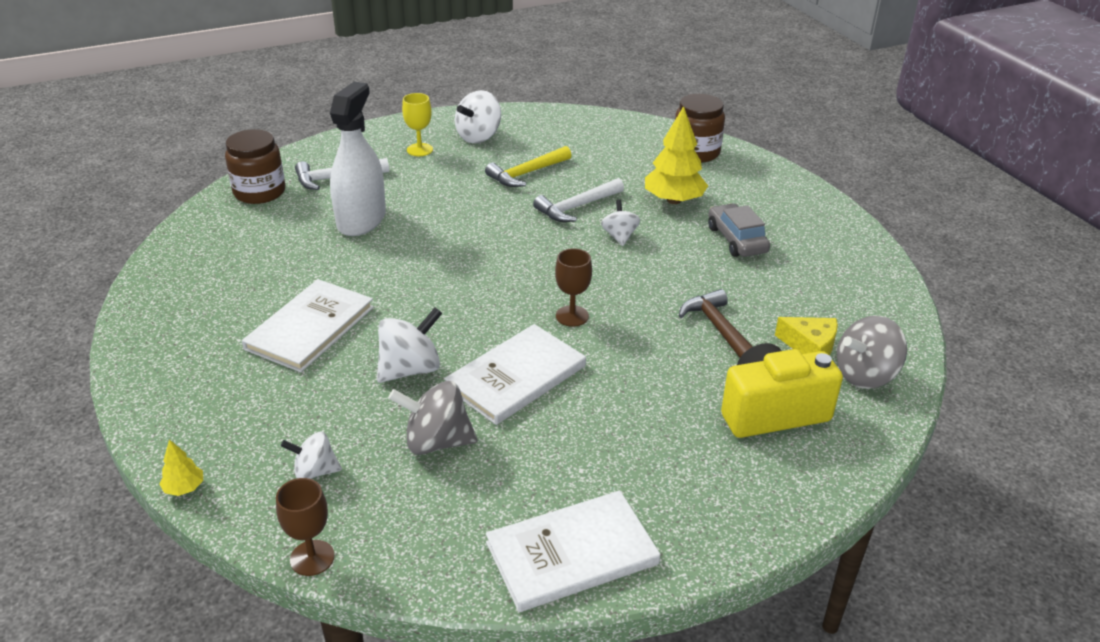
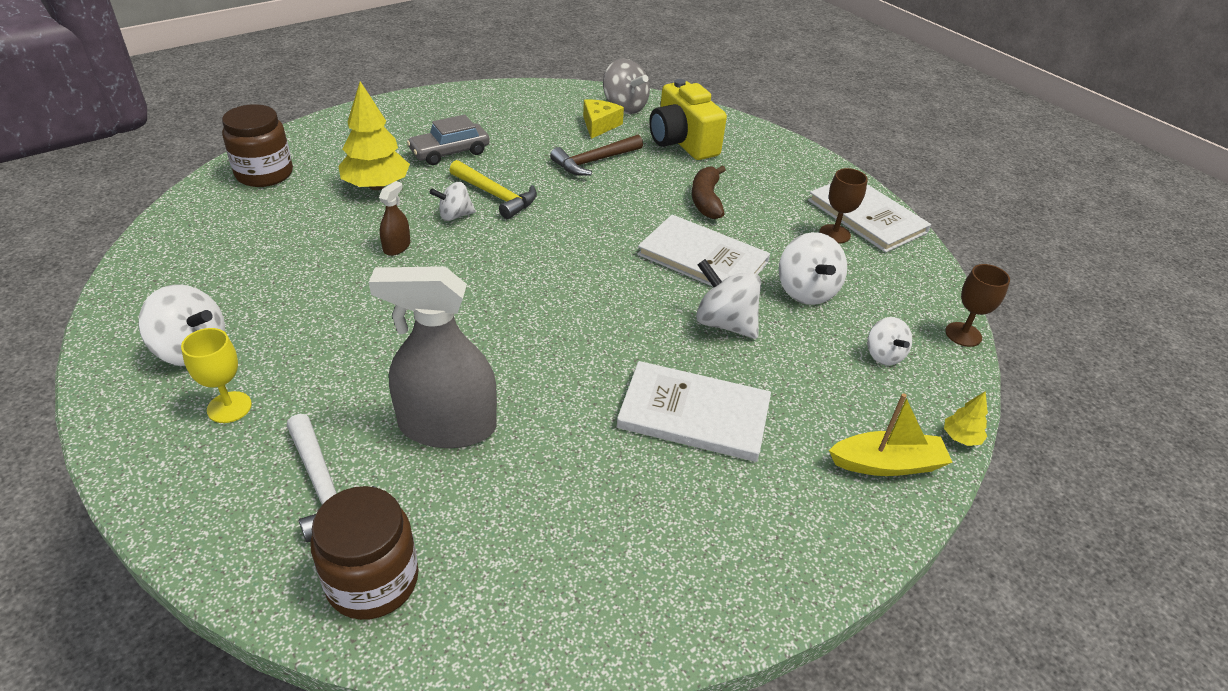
camera: 105 degrees left, 5 degrees up
white spray bottle [330,82,386,236] -> grey spray bottle [369,266,497,448]
grey spinning top [388,381,478,455] -> white spinning top [779,232,847,305]
yellow hammer [485,146,572,187] -> yellow hammer moved to [449,160,537,219]
white hammer [533,178,624,222] -> brown spray bottle [379,181,410,256]
brown goblet [555,248,592,327] -> brown goblet moved to [819,168,868,243]
none -> brown banana [692,166,726,219]
none -> yellow boat [829,393,953,476]

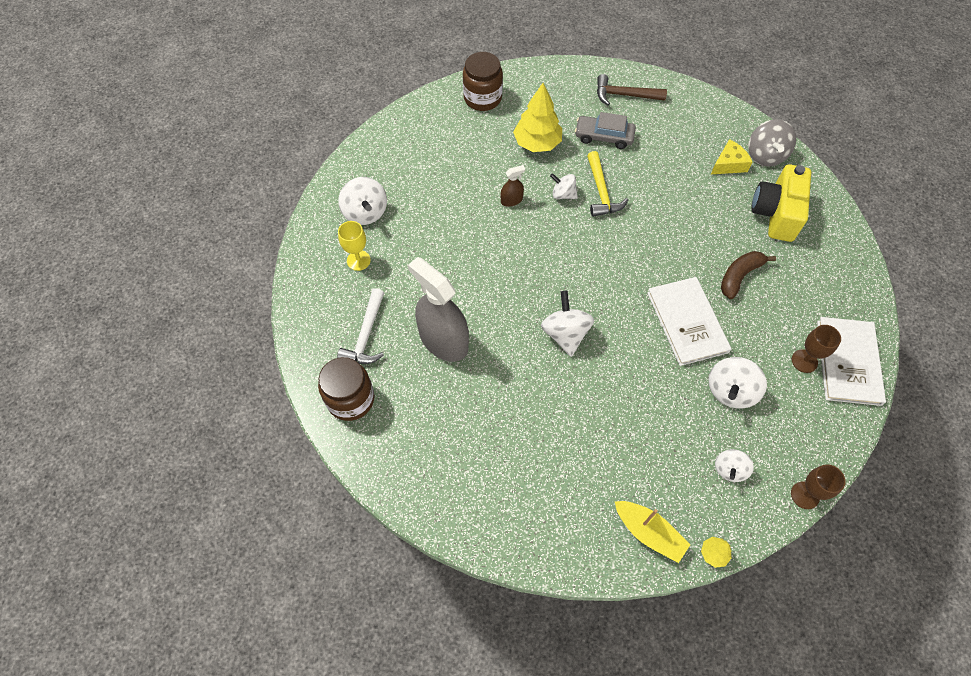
camera: 45 degrees right, 20 degrees up
brown hammer [550,135,643,176] -> brown hammer moved to [597,74,667,105]
white book [617,361,771,462] -> none
white spinning top [696,259,761,339] -> white spinning top moved to [541,291,594,357]

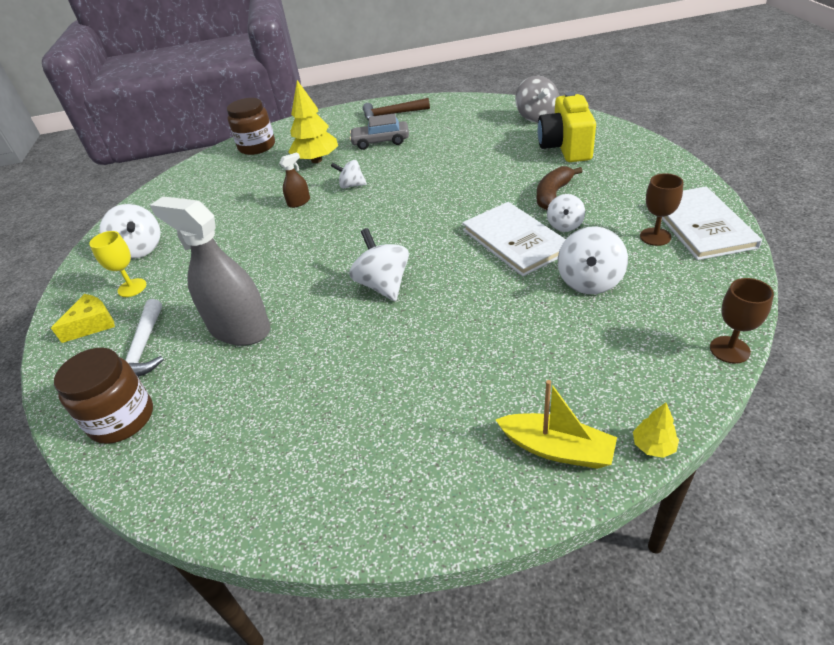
camera: 10 degrees left, 20 degrees down
yellow hammer [587,151,628,217] -> none
yellow cheese [711,139,752,174] -> yellow cheese moved to [51,294,115,343]
white spinning top [715,449,754,482] -> white spinning top moved to [547,194,585,232]

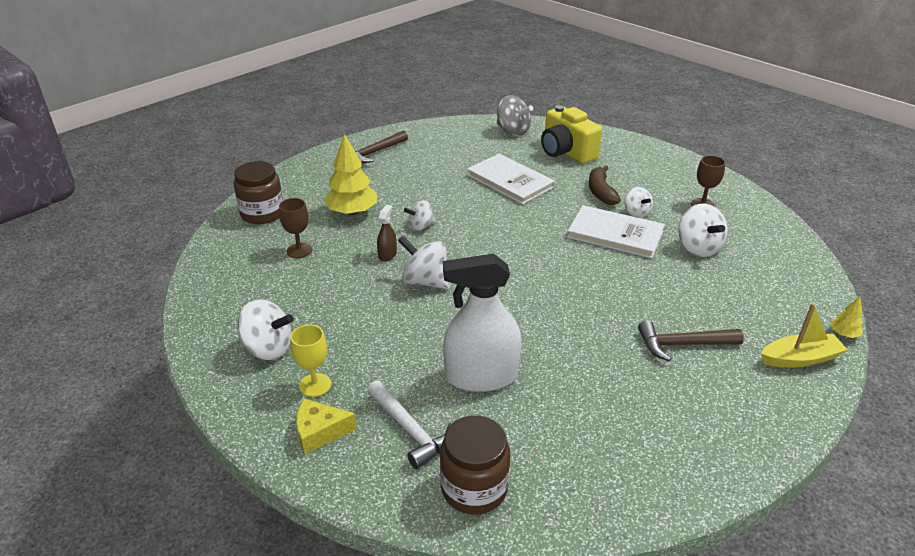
camera: 40 degrees left, 5 degrees down
yellow cheese [51,294,115,343] -> yellow cheese turned 105 degrees counterclockwise [296,398,357,454]
grey spray bottle [150,196,271,346] -> white spray bottle [443,254,521,392]
grey car [349,114,409,150] -> none
white spinning top [349,228,409,301] -> white spinning top moved to [398,236,450,289]
white book [662,186,762,260] -> white book moved to [467,154,555,205]
brown goblet [710,278,774,364] -> brown goblet moved to [279,198,312,258]
none -> brown hammer [638,320,744,362]

